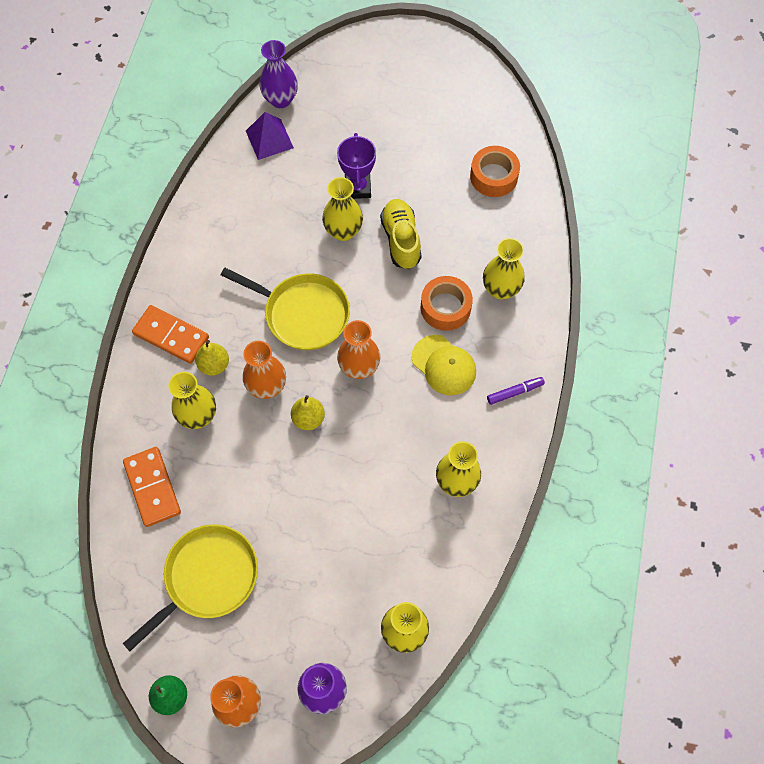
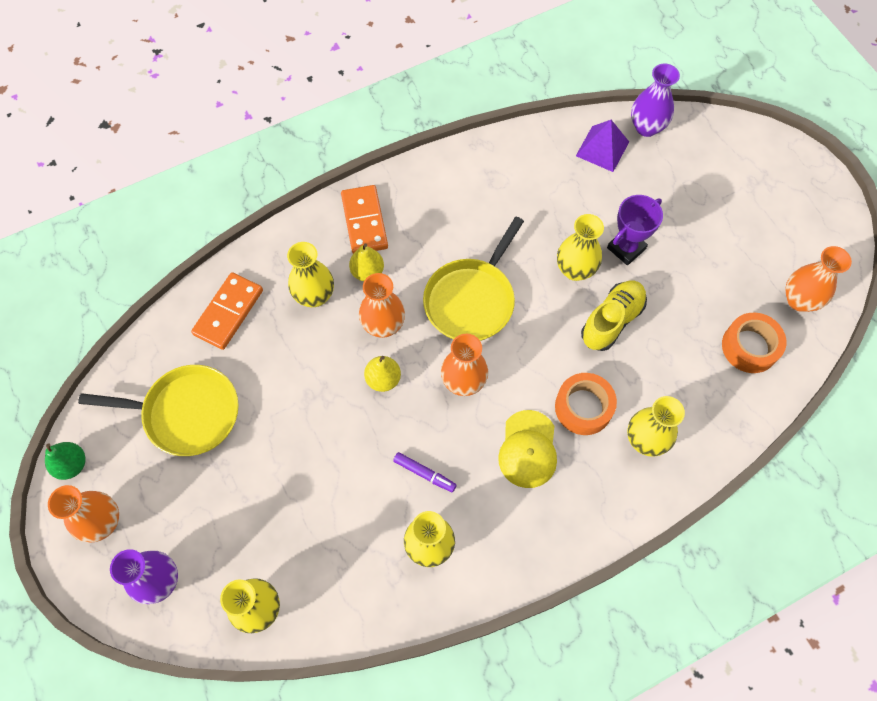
camera: 50 degrees right, 0 degrees up
yellow pan [221,268,350,350] -> yellow pan turned 45 degrees clockwise [423,217,524,341]
purple marker [487,377,545,405] -> purple marker moved to [393,452,457,492]
none -> orange vase [786,246,852,312]

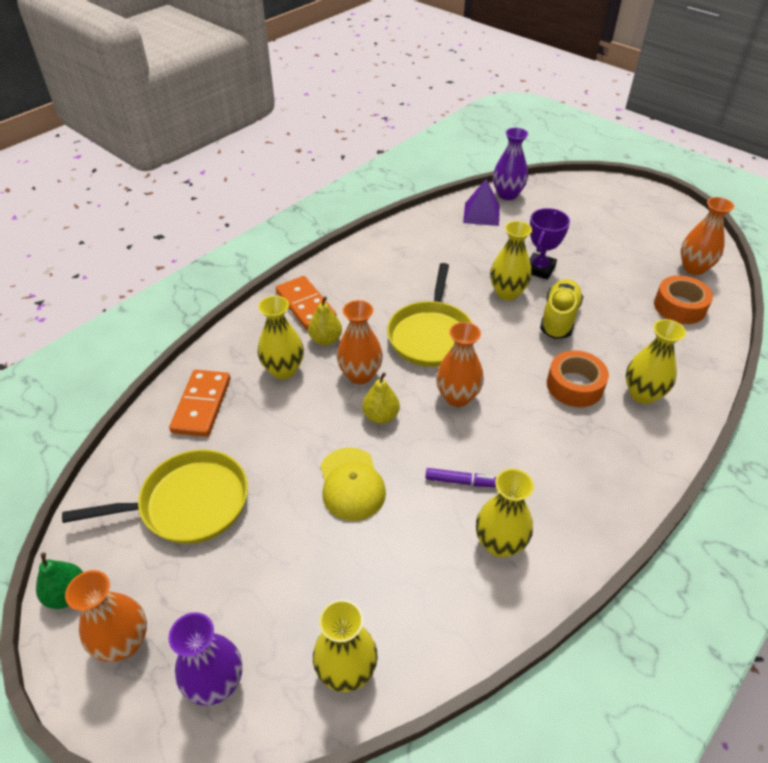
camera: 20 degrees left, 20 degrees down
yellow cap [498,410,557,488] -> yellow cap moved to [320,447,386,521]

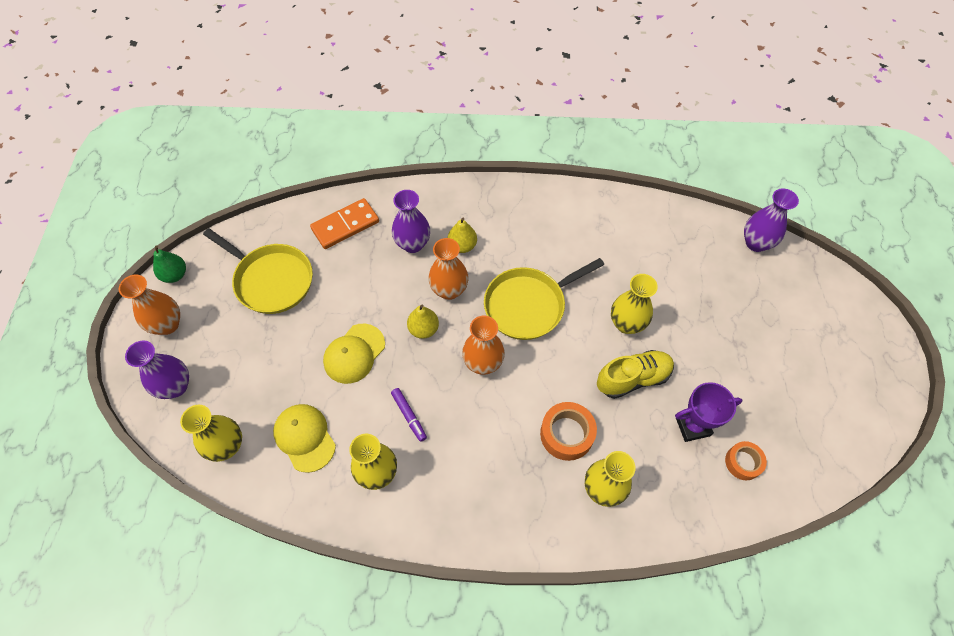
camera: 50 degrees right, 15 degrees up
yellow vase [258,296,304,379] -> purple vase [392,190,430,253]
orange domino [276,276,337,330] -> none
purple pyramid [463,179,500,226] -> none
purple trophy [529,208,570,280] -> purple trophy moved to [675,382,742,442]
orange tape [654,275,713,324] -> orange tape [725,441,767,480], size x0.65
orange vase [681,197,734,275] -> none
none -> yellow cap [273,404,336,473]

